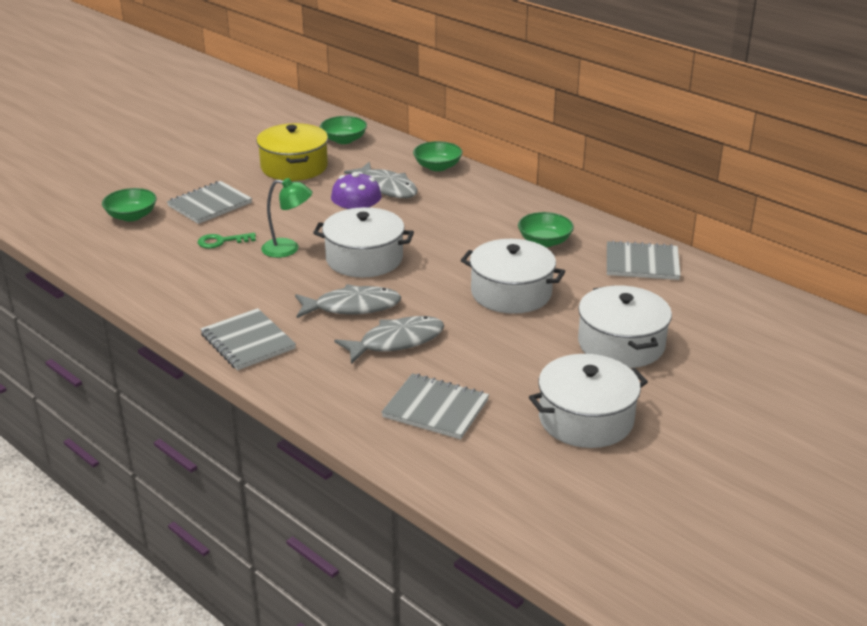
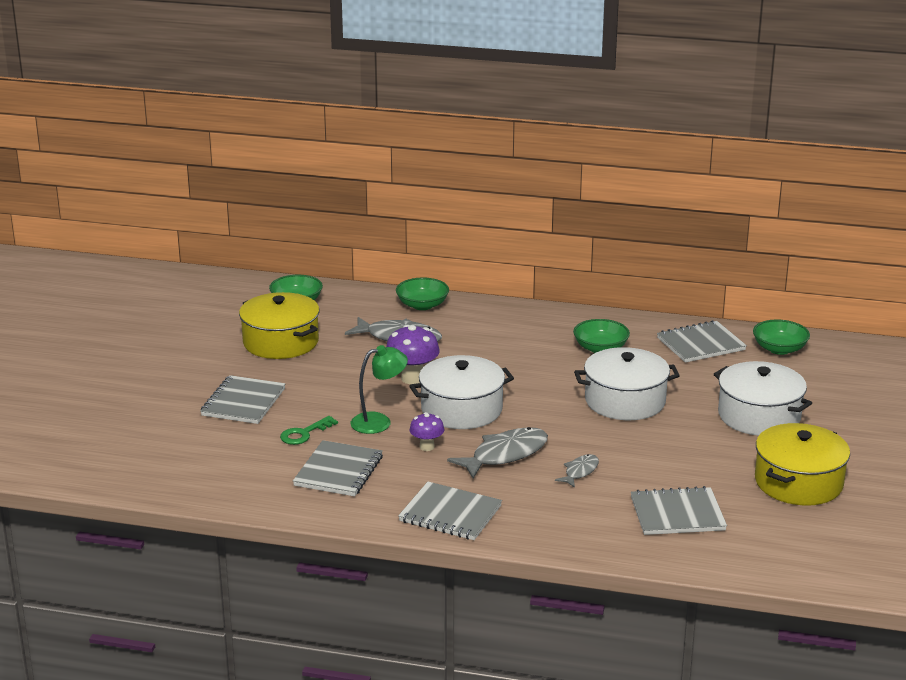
camera: 30 degrees left, 5 degrees down
green bowl [102,188,157,221] -> green bowl moved to [753,320,810,355]
grey fish [334,316,444,364] -> grey fish [555,454,599,488], size x0.54
white pot [529,354,648,448] -> yellow pot [755,423,850,506]
none -> grey notebook [293,440,383,496]
none -> purple mushroom [409,412,444,451]

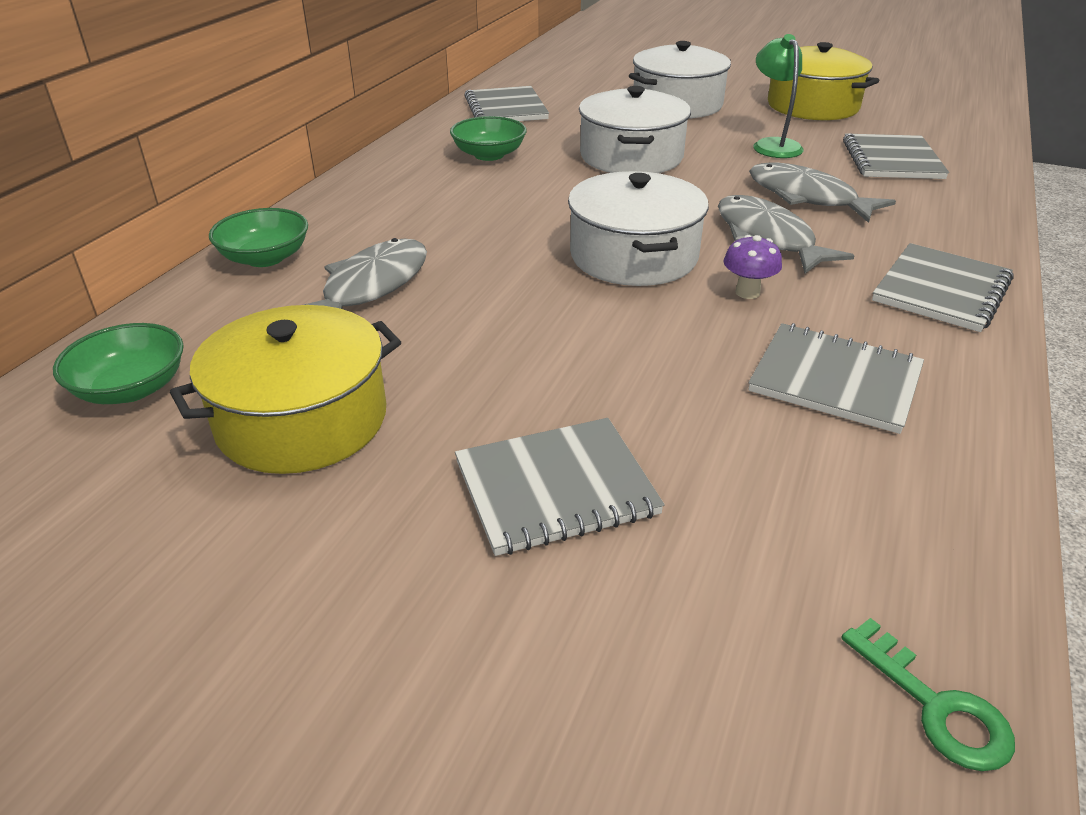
camera: 80 degrees left, 10 degrees up
grey notebook [200,375,285,424] -> grey notebook turned 45 degrees counterclockwise [455,418,665,556]
green key [280,416,338,445] -> green key moved to [842,618,1015,771]
green lamp [350,345,408,434] -> green lamp moved to [753,34,804,158]
purple mushroom [386,325,440,384] -> none
grey fish [555,454,599,488] -> grey fish [749,162,896,223], size x1.84
green bowl [753,320,810,355] -> none

